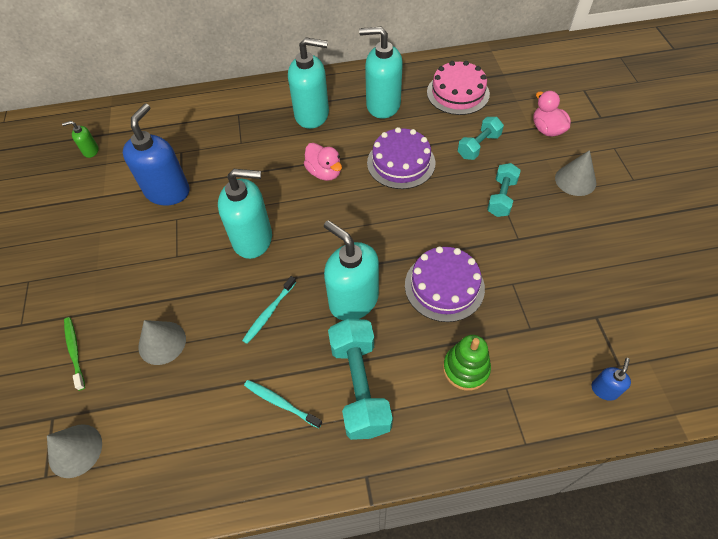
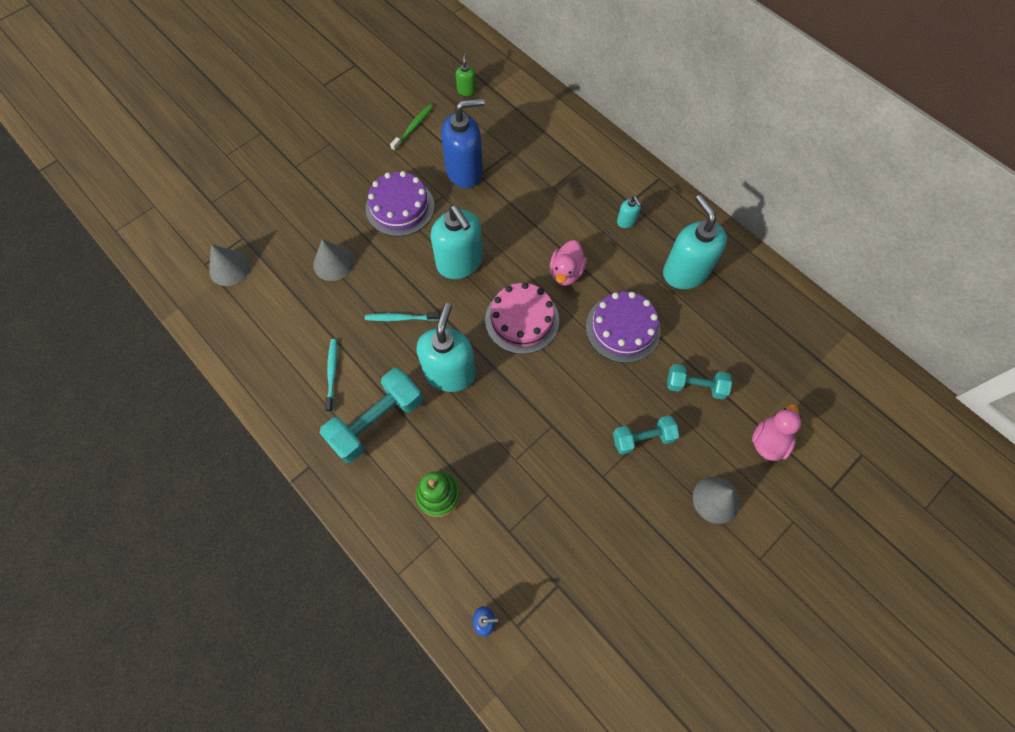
camera: 55 degrees right, 10 degrees up
green soap dispenser [62,121,99,158] -> green soap dispenser turned 45 degrees clockwise [455,53,476,96]
green toothbrush [64,317,85,391] -> green toothbrush moved to [390,104,433,151]
turquoise soap dispenser [288,37,329,129] -> turquoise soap dispenser [617,196,641,228], size x0.44
purple cake [405,246,485,322] -> purple cake moved to [366,171,434,237]
pink cake [427,61,490,115] -> pink cake moved to [485,283,559,354]

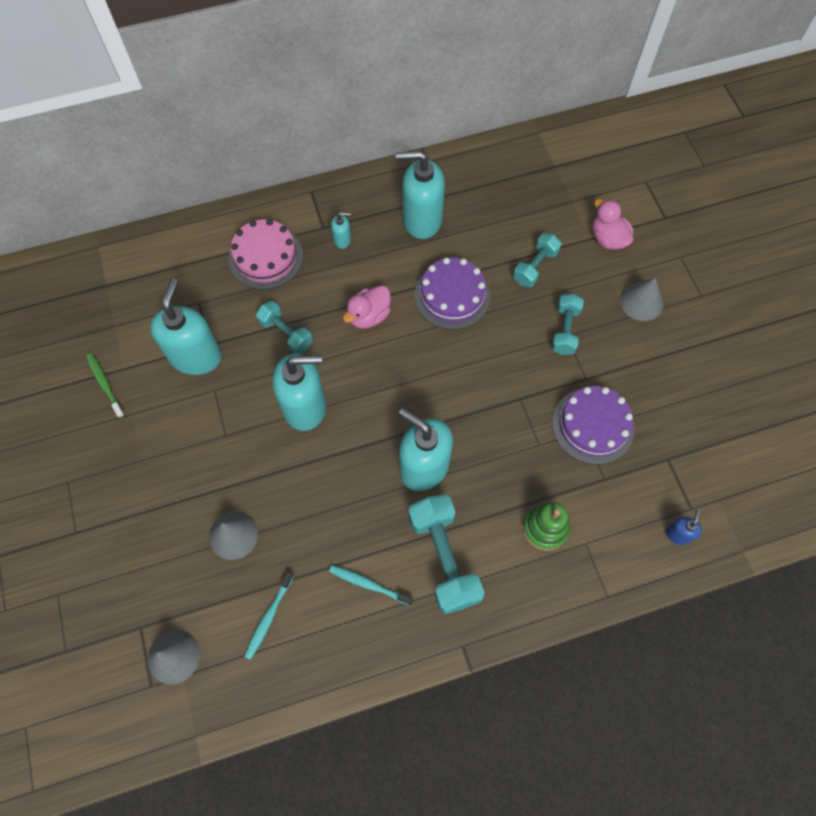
camera: 65 degrees left, 0 degrees up
turquoise toothbrush [365,312,440,321] -> turquoise toothbrush moved to [244,572,294,660]
purple cake [366,171,434,237] -> purple cake moved to [552,386,634,465]
blue soap dispenser [441,98,485,188] -> turquoise soap dispenser [150,278,222,375]
green soap dispenser [455,53,476,96] -> none
pink cake [485,283,559,354] -> pink cake moved to [229,219,303,290]
pink duck [550,240,587,286] -> pink duck turned 90 degrees clockwise [343,285,391,329]
none -> turquoise dumbbell [256,301,313,354]

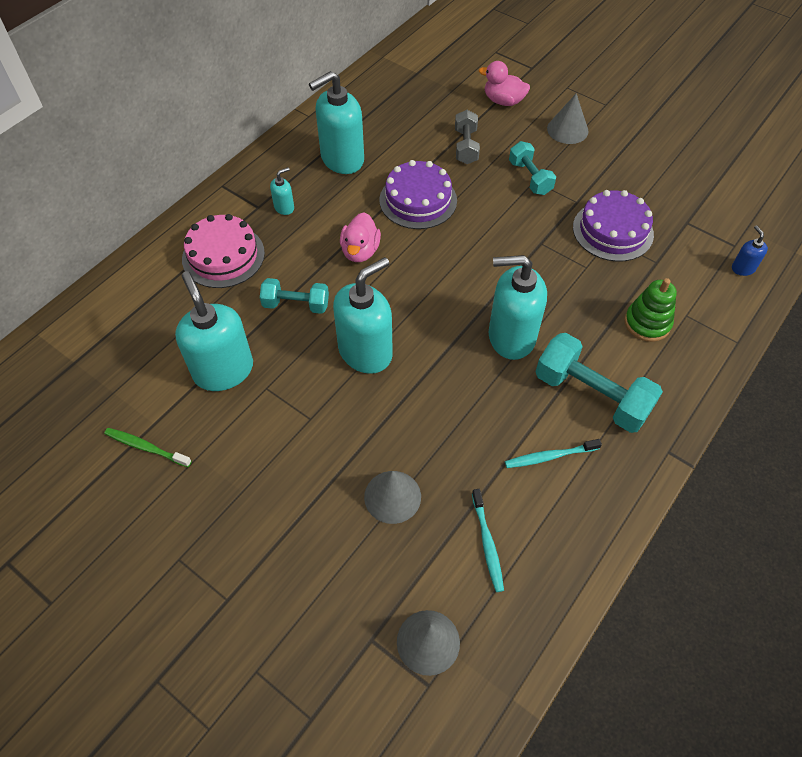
camera: 35 degrees left, 10 degrees down
turquoise dumbbell [513,233,562,287] -> grey dumbbell [455,110,480,164]

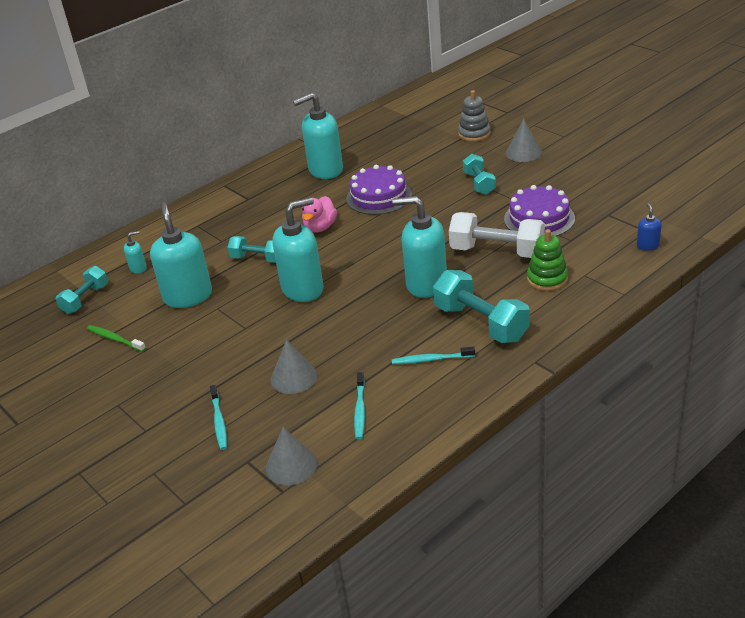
camera: 15 degrees right, 20 degrees down
pink cake [182,214,265,288] -> none
turquoise soap dispenser [270,167,294,215] -> turquoise soap dispenser moved to [124,231,147,274]
grey dumbbell [455,110,480,164] -> none
pink duck [479,61,530,106] -> grey stacking toy [458,90,491,142]
none -> turquoise dumbbell [56,266,108,314]
none -> turquoise toothbrush [210,385,227,450]
none -> white dumbbell [449,212,545,258]

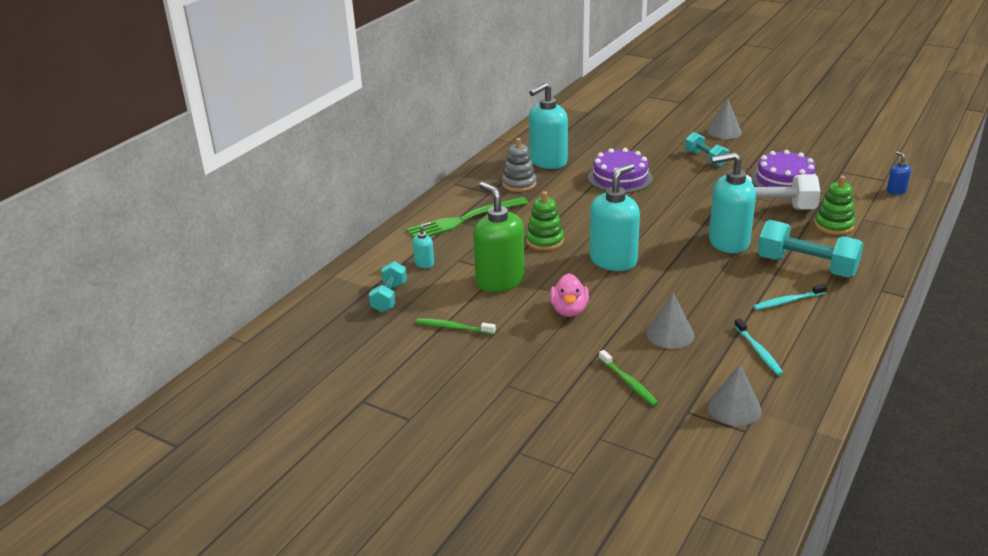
camera: 20 degrees left, 5 degrees down
turquoise soap dispenser [150,202,212,308] -> green soap dispenser [473,182,525,292]
turquoise toothbrush [210,385,227,450] -> green toothbrush [599,350,659,406]
turquoise dumbbell [227,236,276,263] -> green stacking toy [526,191,564,251]
pink duck [302,196,337,233] -> pink duck moved to [550,273,589,317]
grey stacking toy [458,90,491,142] -> grey stacking toy moved to [502,138,536,192]
none -> green fork [406,197,528,238]

